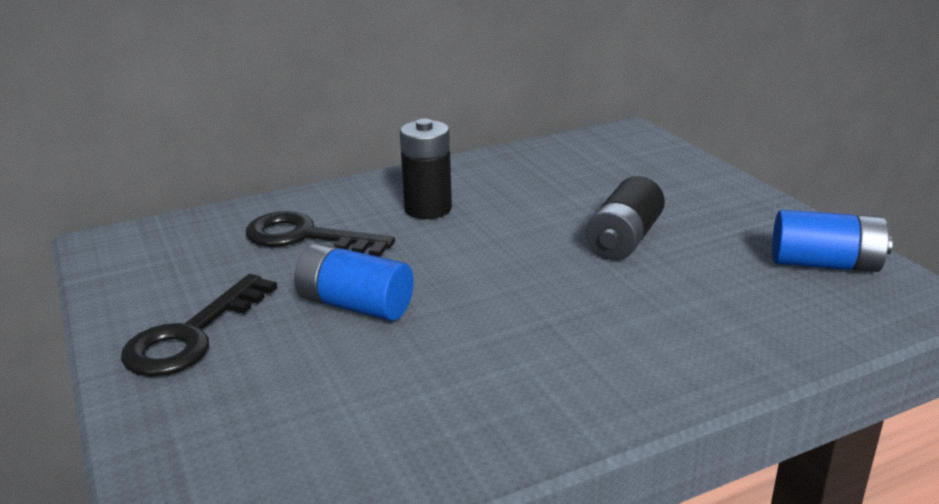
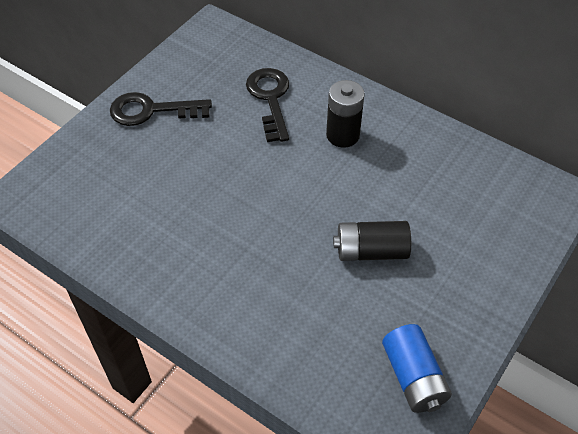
camera: 60 degrees right, 25 degrees up
blue battery [294,243,414,321] -> none

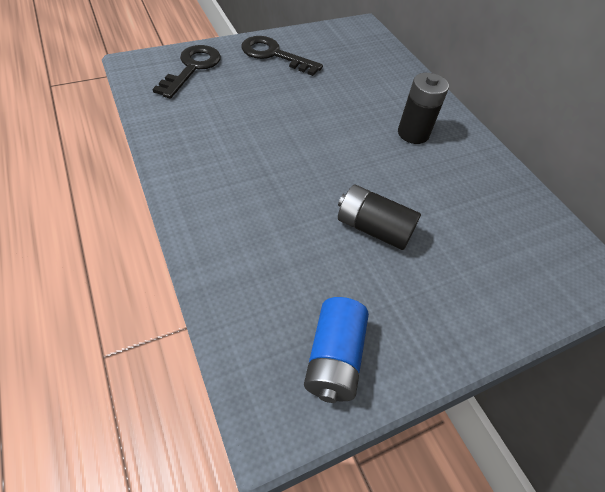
camera: 25 degrees right, 0 degrees up
black key [246,68,289,142] -> black key moved to [152,45,221,99]

